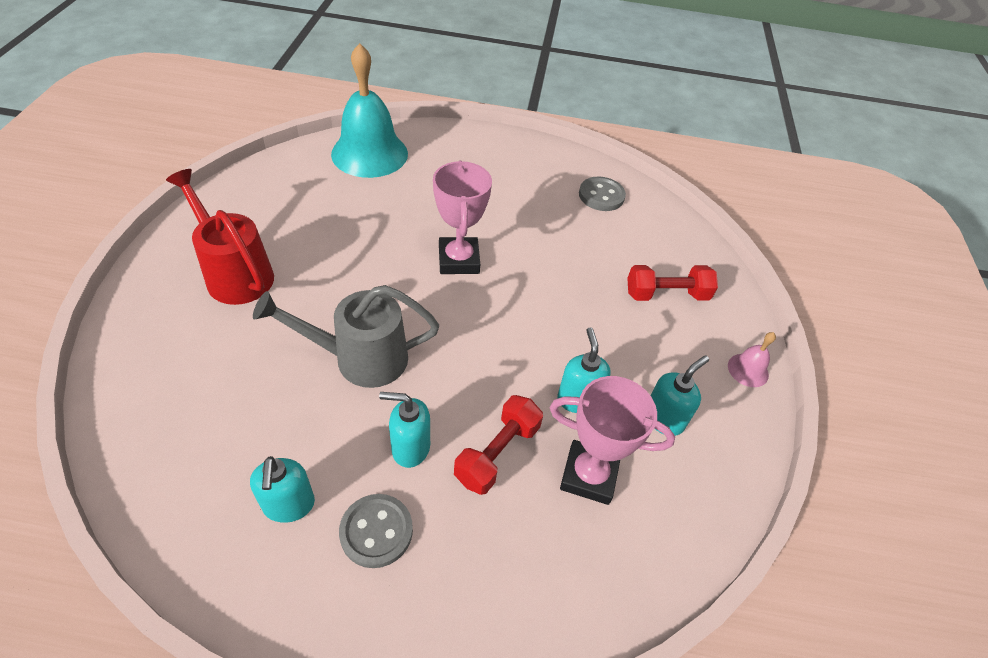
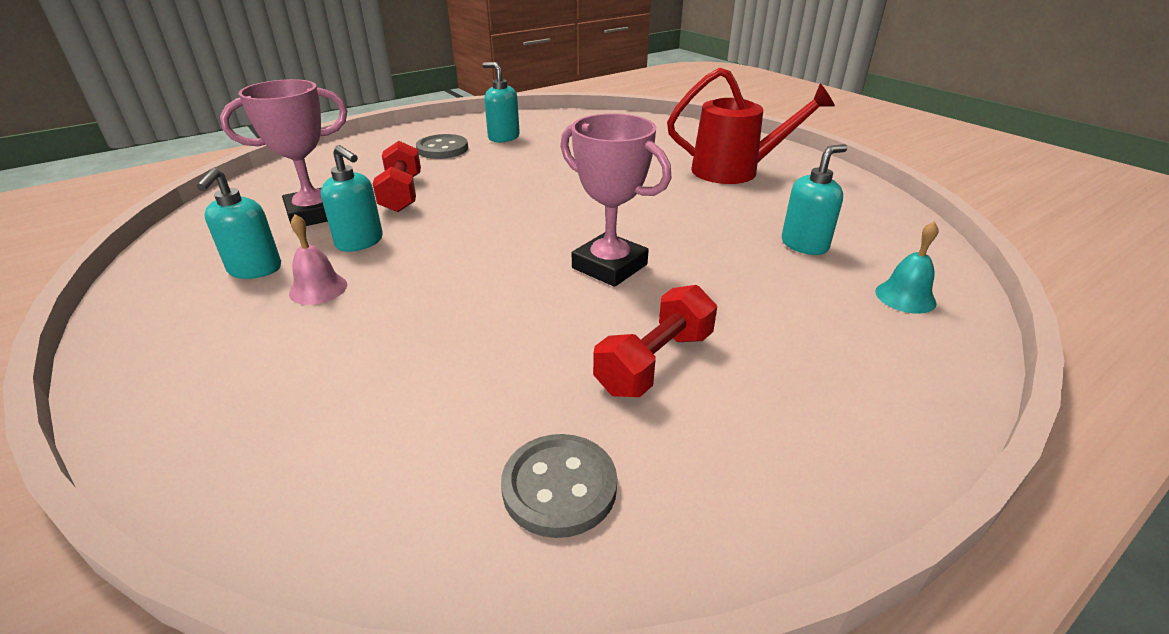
camera: 140 degrees right, 15 degrees down
grey watering can [253,285,439,388] -> none
turquoise bell [331,43,408,178] -> turquoise bell [875,221,939,314], size x0.42
turquoise soap dispenser [379,392,430,468] -> turquoise soap dispenser moved to [782,144,847,255]
red dumbbell [627,265,718,301] -> red dumbbell moved to [593,285,717,397]
pink bell [728,332,776,387] -> pink bell moved to [289,214,347,305]

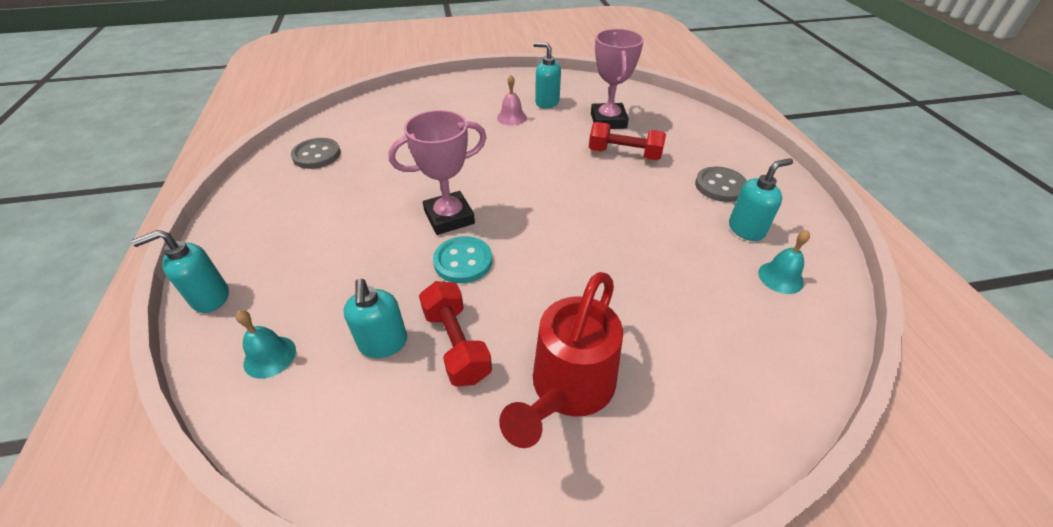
camera: 115 degrees right, 10 degrees up
turquoise soap dispenser [321,145,383,252] -> turquoise soap dispenser moved to [132,230,229,313]
red dumbbell [593,285,717,397] -> red dumbbell moved to [419,281,492,386]
none -> turquoise button [433,236,492,283]
none -> turquoise bell [758,230,810,294]

